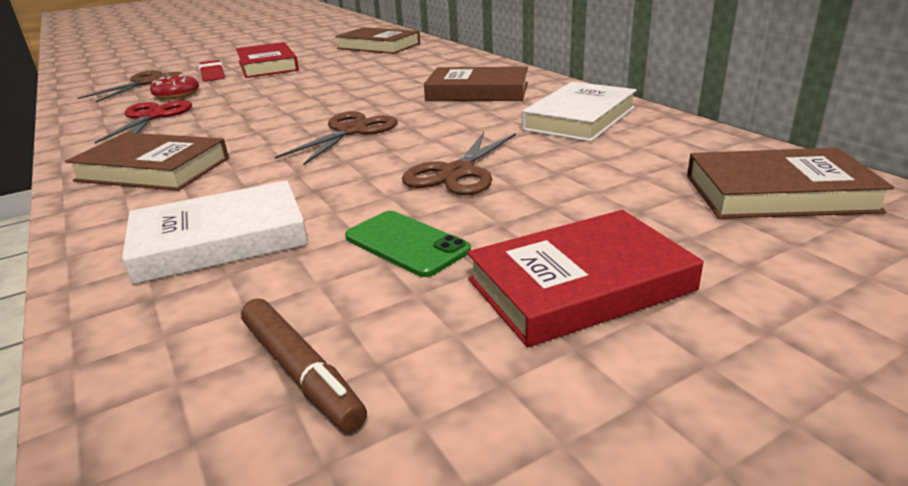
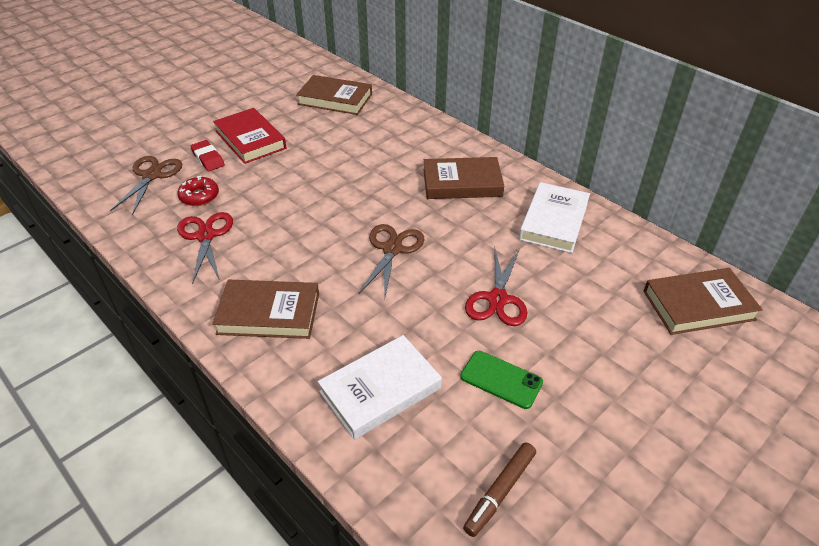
camera: 15 degrees left, 15 degrees up
brown marker [241,298,367,432] -> brown marker turned 90 degrees clockwise [463,442,536,537]
brown scissors [402,132,516,196] -> red scissors [465,249,527,326]
red book [467,210,703,347] -> none

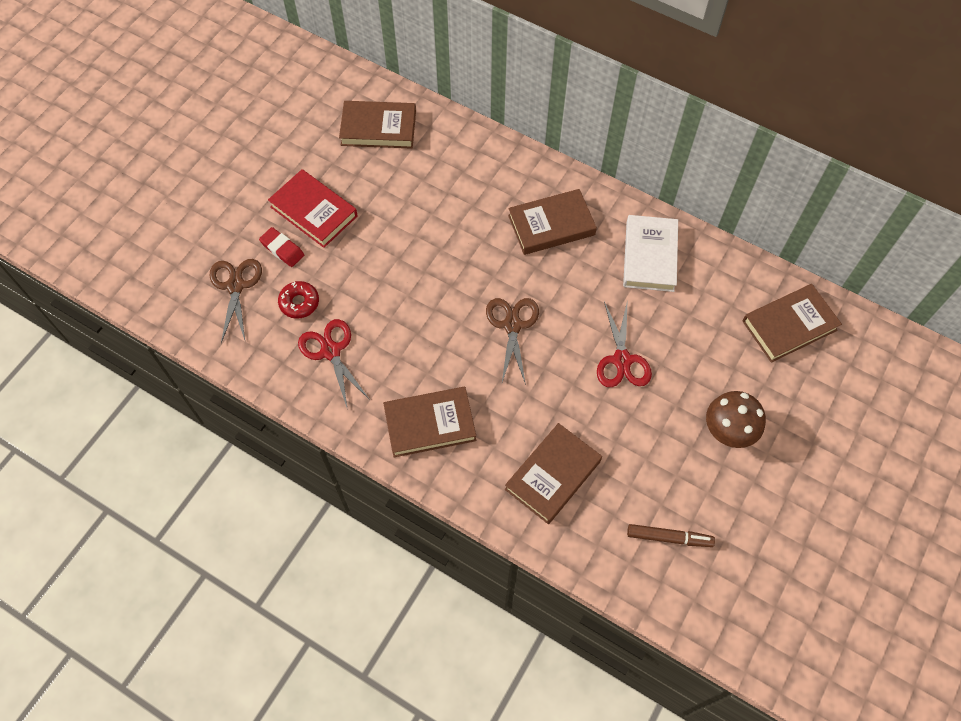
camera: 15 degrees left, 20 degrees up
white book [318,335,442,440] -> brown book [505,423,602,524]
green phone [460,351,543,409] -> none
brown marker [463,442,536,537] -> brown marker turned 105 degrees counterclockwise [627,524,715,547]
none -> brown mushroom [706,391,766,448]

